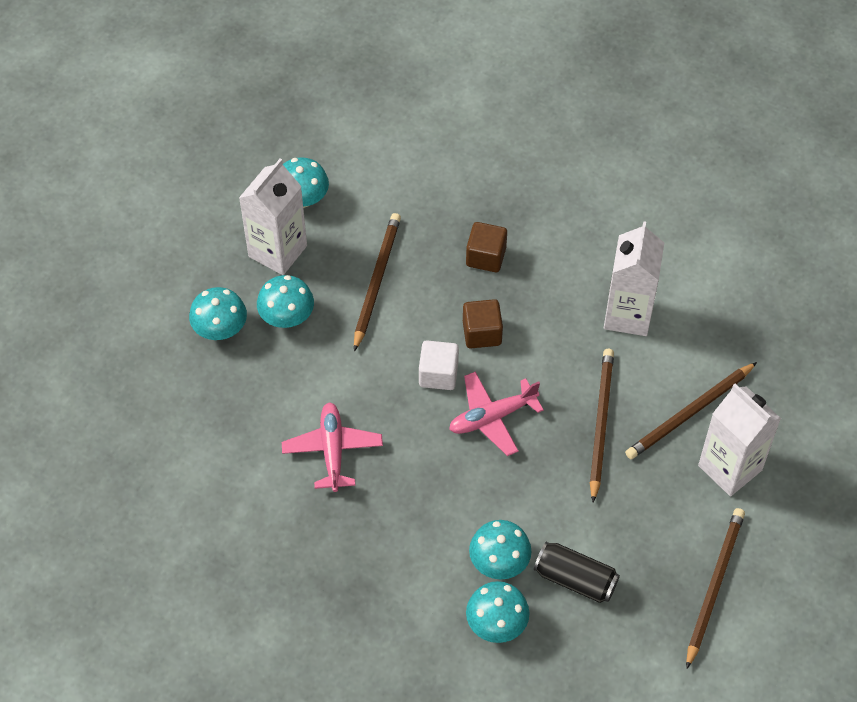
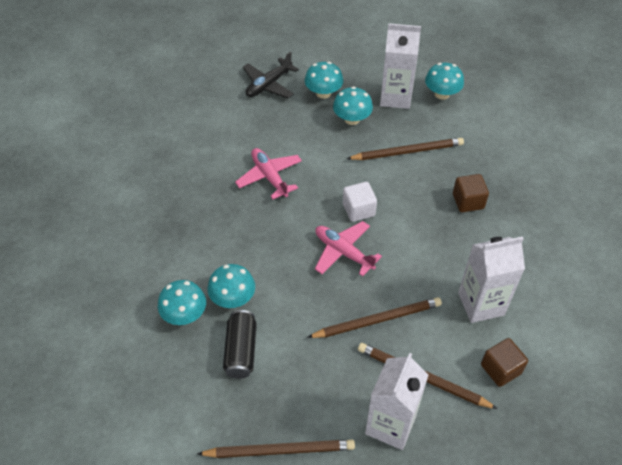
camera: 65 degrees right, 5 degrees down
pink plane [282,402,383,492] -> pink plane turned 90 degrees counterclockwise [235,148,302,199]
brown cube [463,299,503,349] -> brown cube moved to [481,338,528,387]
none -> black plane [243,51,299,98]

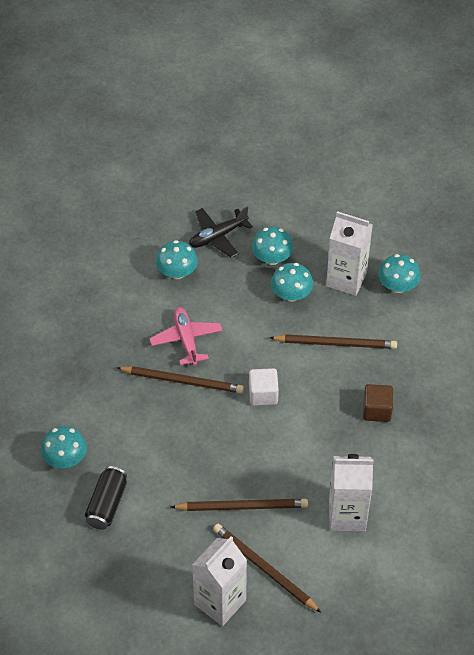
camera: 15 degrees right, 0 degrees up
brown pencil [197,440,355,458] -> brown pencil moved to [117,366,244,393]
turquoise mushroom [208,264,255,308] -> turquoise mushroom moved to [156,240,198,279]
pink plane [315,221,382,276] -> none
brown cube [481,338,528,387] -> none

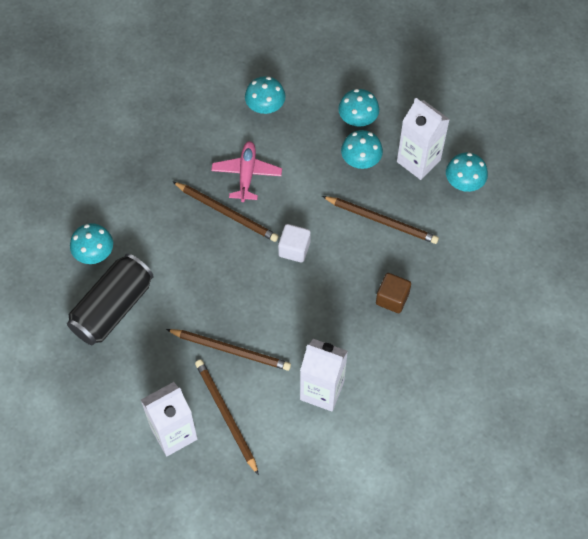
camera: 20 degrees right, 10 degrees up
black can [85,466,127,530] -> black can [67,254,154,346], size x1.62
black plane [189,206,253,258] -> none

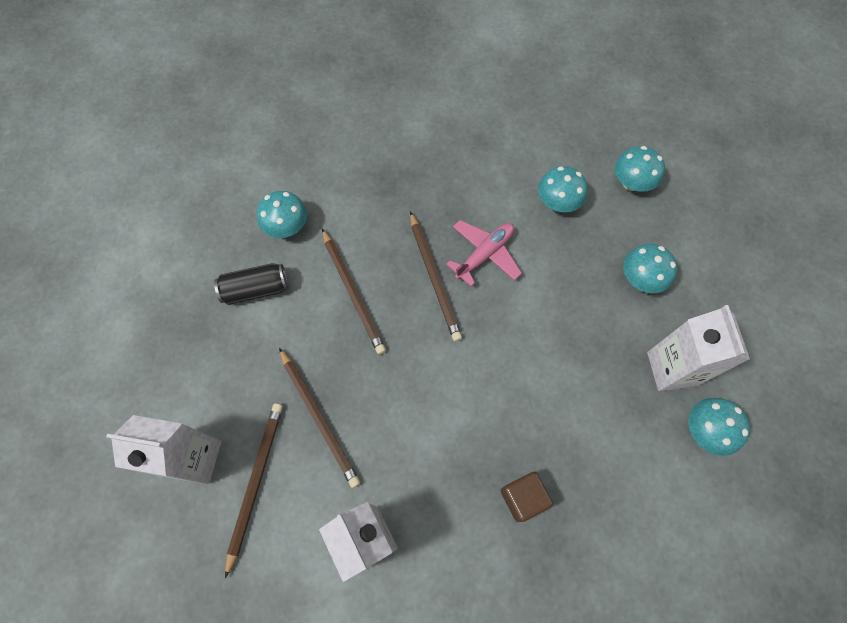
camera: 40 degrees right, 5 degrees up
black can [67,254,154,346] -> black can [214,263,288,305], size x0.62
white cube [278,224,311,263] -> none
brown pencil [322,196,439,244] -> brown pencil moved to [322,229,386,355]
turquoise mushroom [341,130,383,169] -> turquoise mushroom moved to [615,146,665,192]

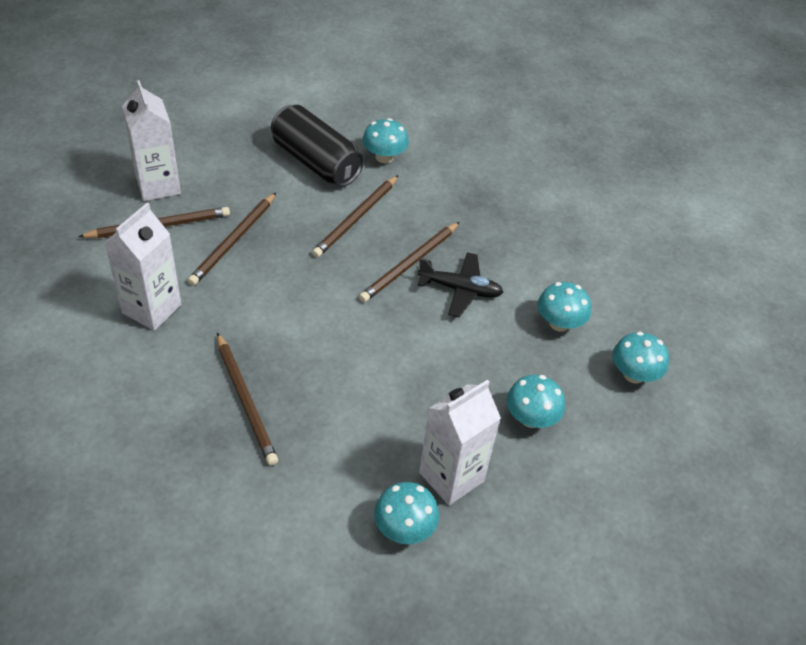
camera: 55 degrees right, 20 degrees down
black can [214,263,288,305] -> black can [271,105,364,187], size x1.62
pink plane [446,220,522,286] -> black plane [418,252,503,317]
brown cube [501,472,553,522] -> brown pencil [217,332,278,466]

